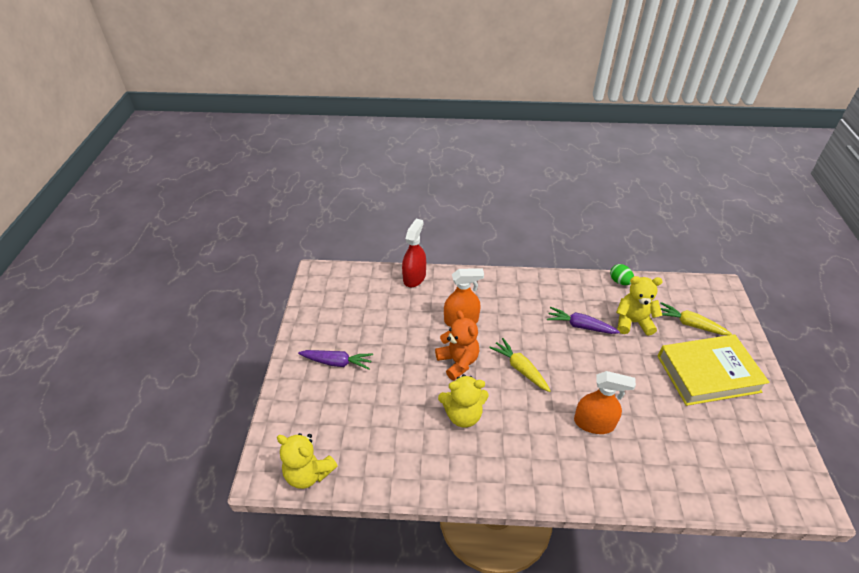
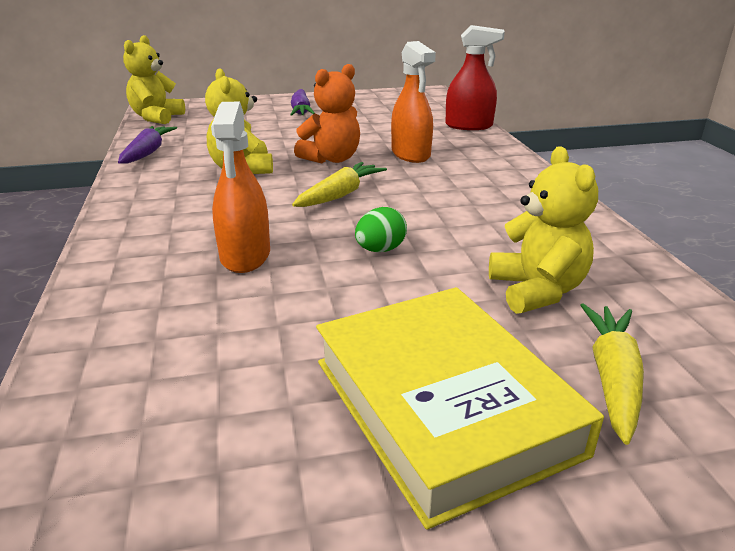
camera: 75 degrees right, 15 degrees down
purple carrot [547,307,620,334] -> purple carrot moved to [118,126,177,164]
green egg [610,264,634,285] -> green egg moved to [355,207,407,252]

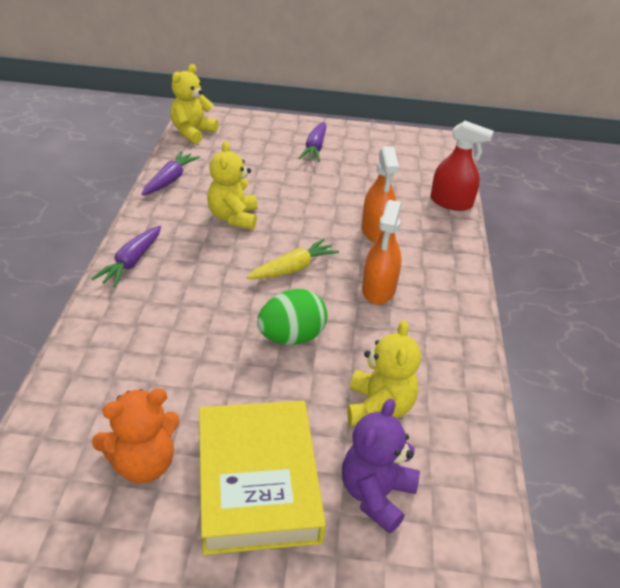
camera: 15 degrees right, 10 degrees up
orange spray bottle [211,102,270,273] -> orange spray bottle moved to [362,200,401,305]
orange teddy bear [294,64,360,163] -> orange teddy bear moved to [92,388,180,483]
green egg [355,207,407,252] -> green egg [257,289,327,345], size x1.63
yellow carrot [580,303,644,445] -> purple teddy bear [342,399,420,534]
none -> purple carrot [91,226,161,287]

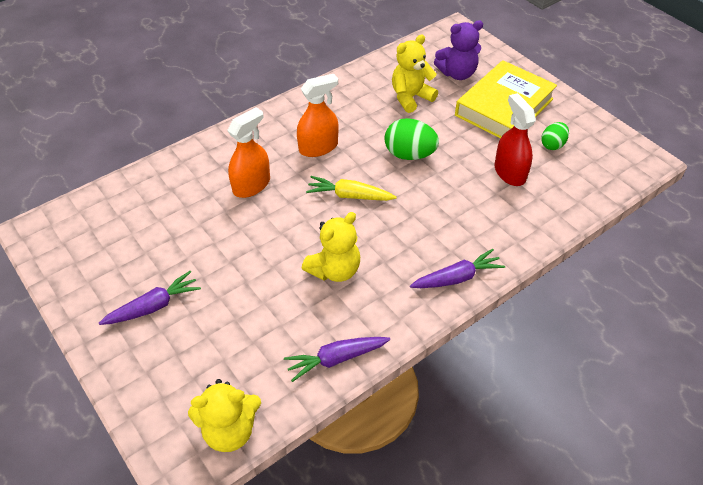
camera: 130 degrees left, 10 degrees up
orange teddy bear [92,388,180,483] -> green egg [541,122,569,150]
red spray bottle [430,121,494,211] -> red spray bottle moved to [494,93,536,186]

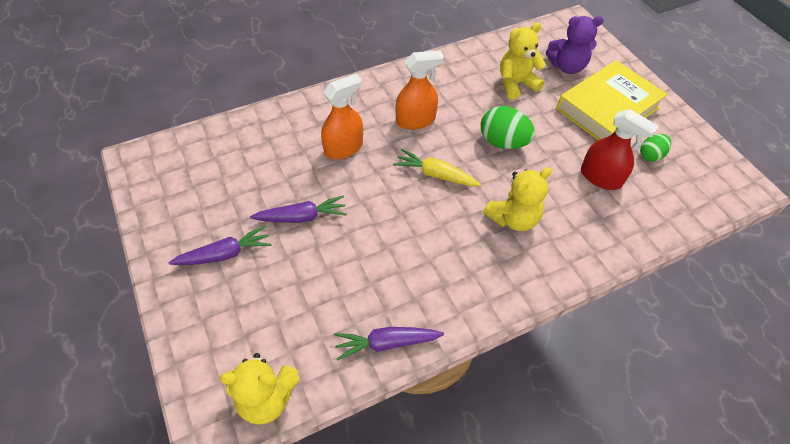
camera: 10 degrees right, 5 degrees up
yellow teddy bear [302,212,360,282] -> yellow teddy bear moved to [483,167,552,231]
purple carrot [410,249,505,288] -> purple carrot moved to [250,195,347,223]
red spray bottle [494,93,536,186] -> red spray bottle turned 135 degrees clockwise [581,109,659,190]

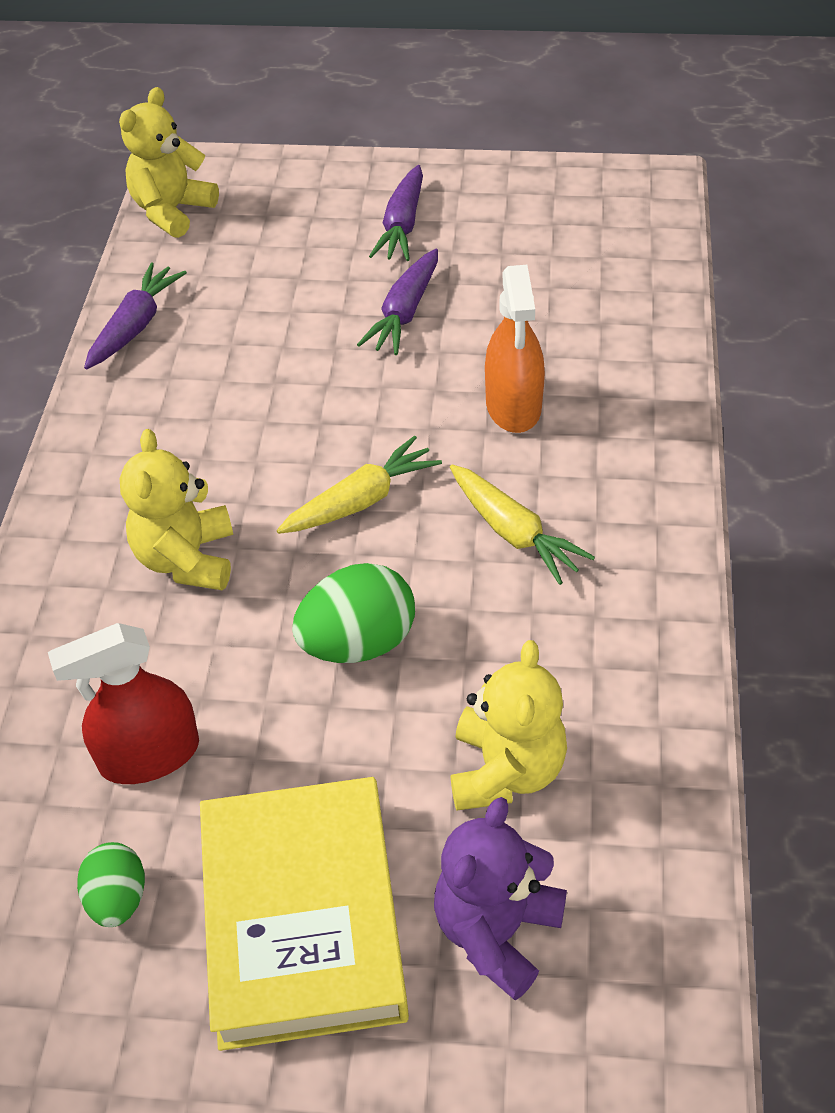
camera: 125 degrees right, 5 degrees down
orange spray bottle [395,50,444,130] -> yellow carrot [450,464,595,585]

